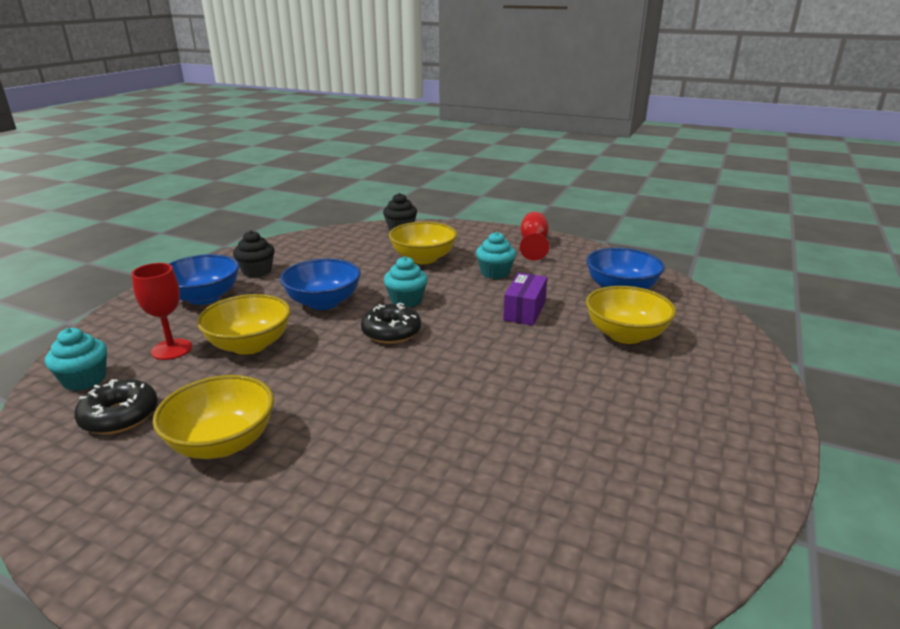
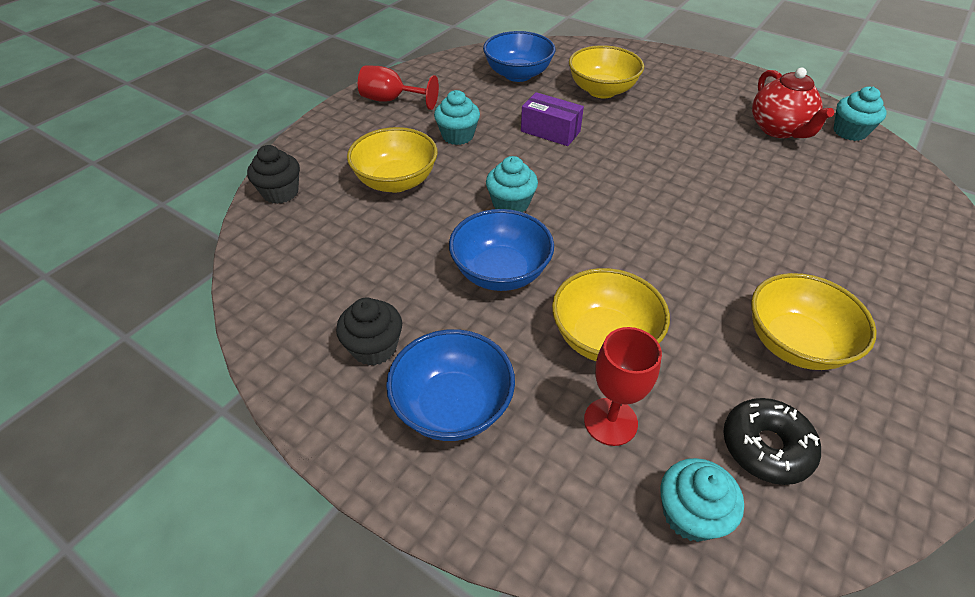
camera: 80 degrees left, 20 degrees up
black donut [361,302,421,344] -> none
none -> red teapot [752,68,834,138]
none -> turquoise cupcake [834,86,887,141]

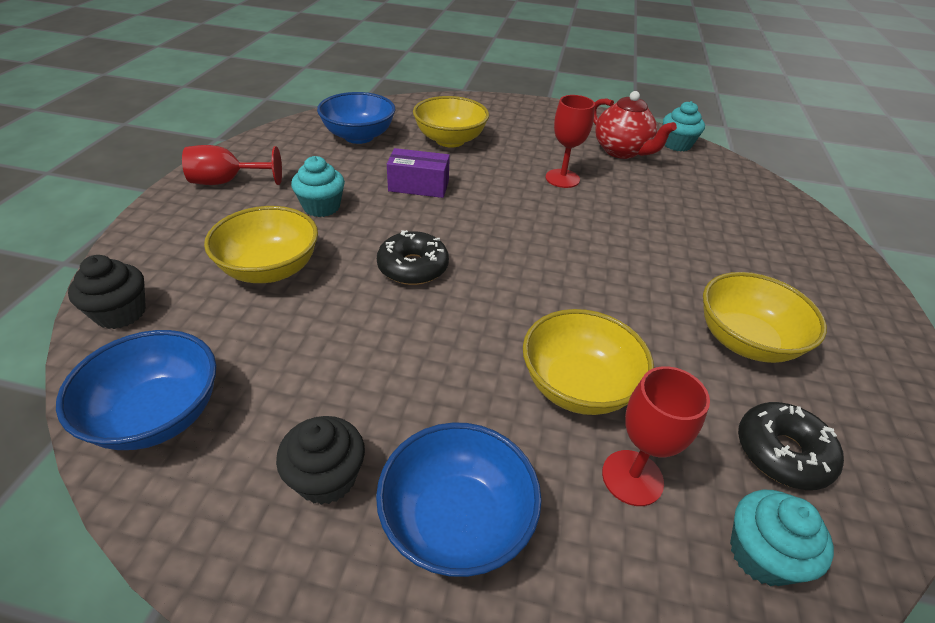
camera: 25 degrees left, 5 degrees down
blue bowl [449,209,554,291] -> blue bowl moved to [56,330,216,450]
turquoise cupcake [486,156,538,212] -> black donut [377,230,449,285]
none -> red goblet [545,95,595,188]

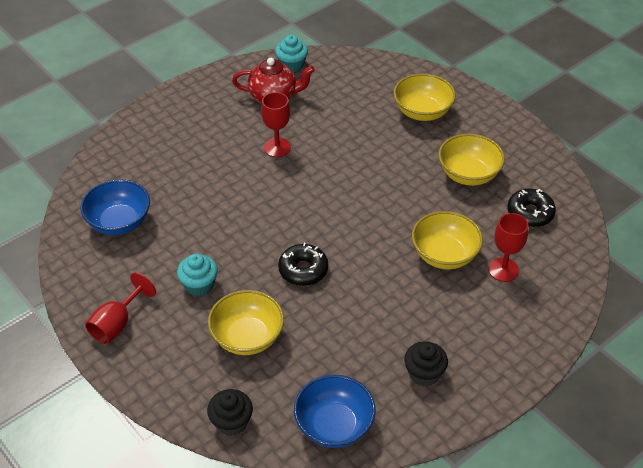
camera: 50 degrees left, 5 degrees up
blue bowl [376,422,542,577] -> none
purple box [387,148,450,198] -> none
yellow bowl [413,96,489,147] -> yellow bowl moved to [393,73,456,121]
turquoise cupcake [730,490,834,586] -> none

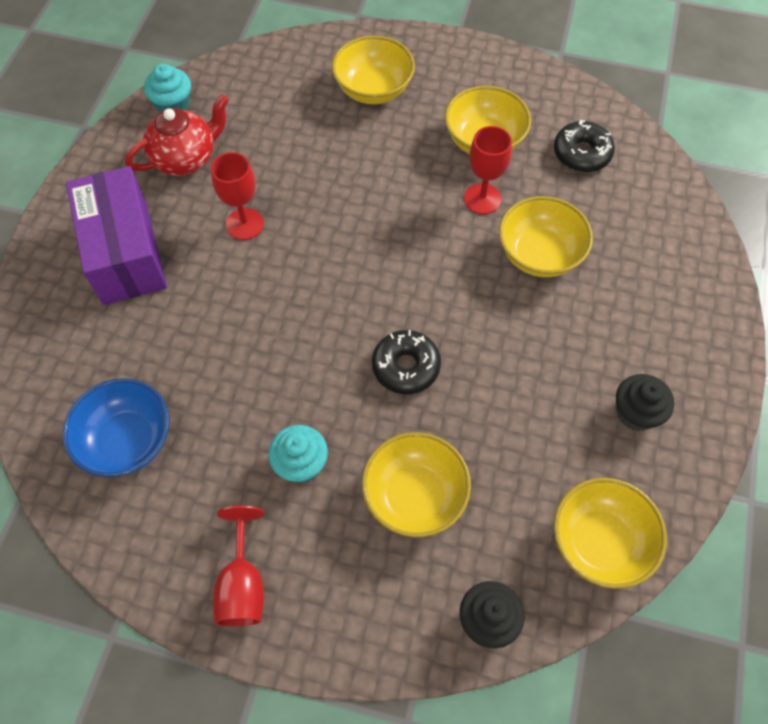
camera: 35 degrees left, 15 degrees up
blue bowl [294,375,376,448] -> yellow bowl [554,478,667,589]
red goblet [488,213,528,282] -> red goblet moved to [464,126,512,214]
none -> purple box [66,166,167,305]

